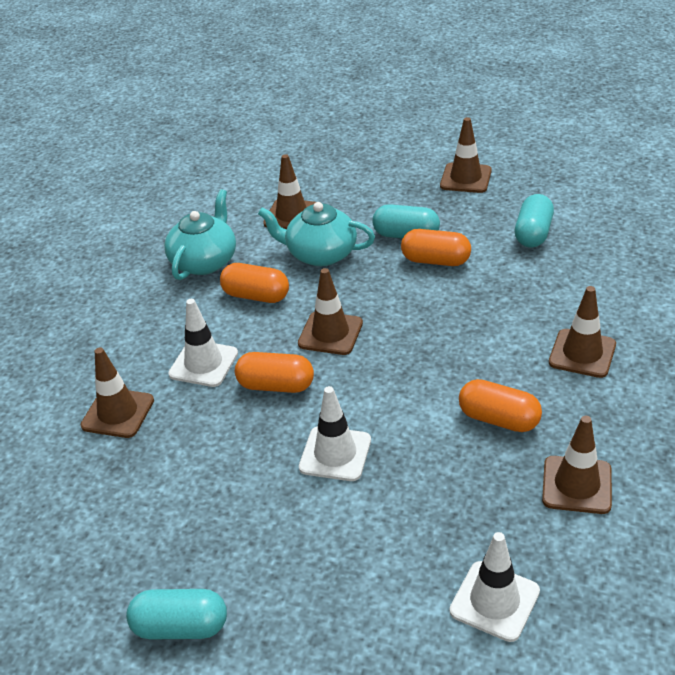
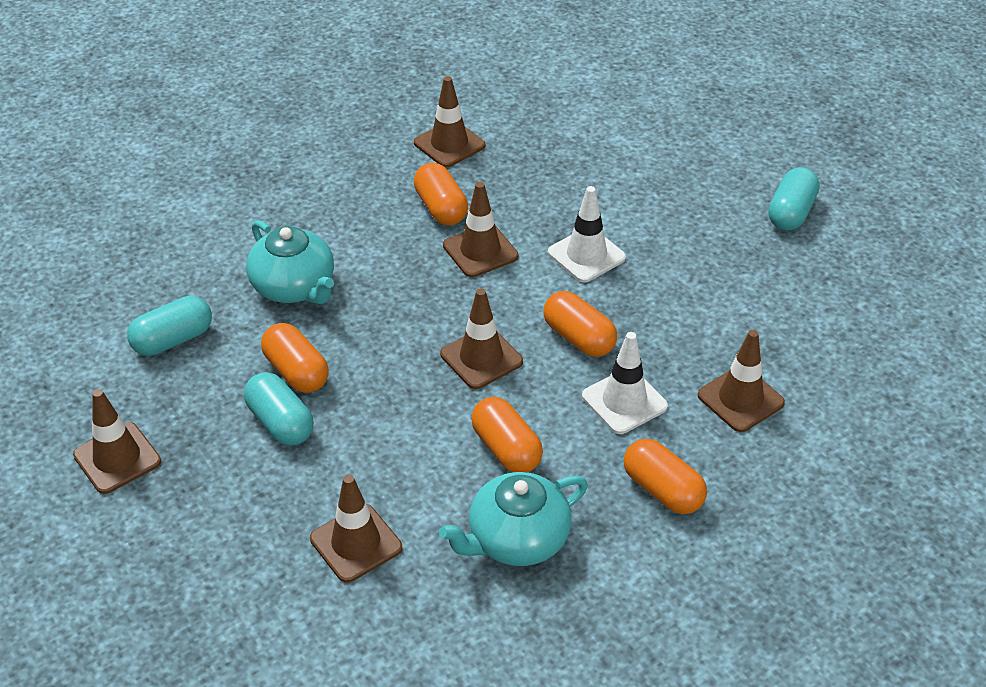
camera: 145 degrees left, 5 degrees up
turquoise capsule [126,589,227,640] -> turquoise capsule turned 75 degrees clockwise [768,167,820,231]
turquoise teapot [258,202,375,266] -> turquoise teapot moved to [246,220,334,304]
white traffic cone [450,532,540,642] -> none
brown traffic cone [549,286,616,378] -> brown traffic cone moved to [443,182,518,277]
none -> orange capsule [624,439,707,514]

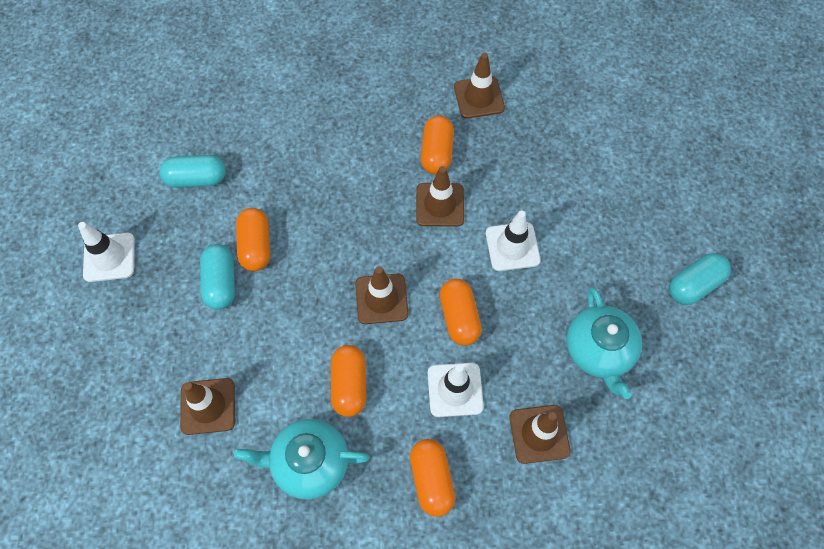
camera: 30 degrees right, 20 degrees up
brown traffic cone [73,389,161,494] -> white traffic cone [78,222,135,282]
turquoise teapot [246,220,334,304] -> turquoise teapot moved to [566,287,642,399]

